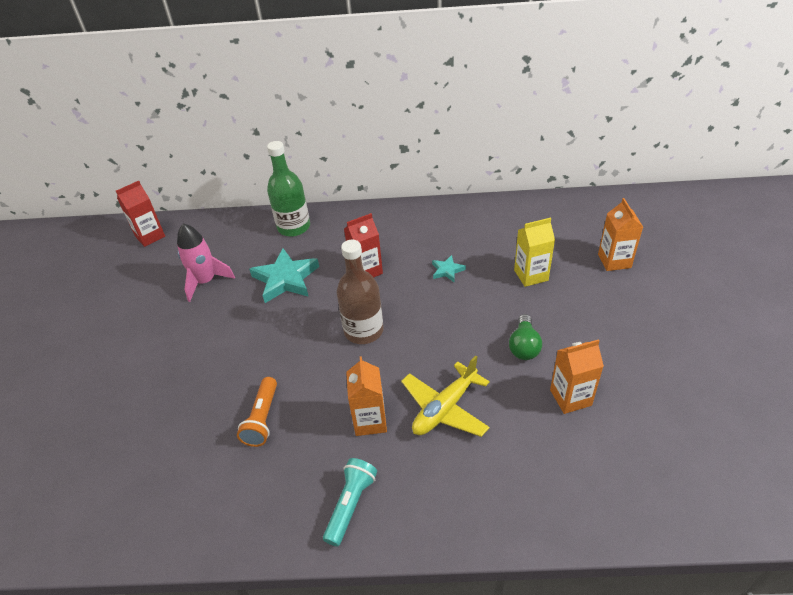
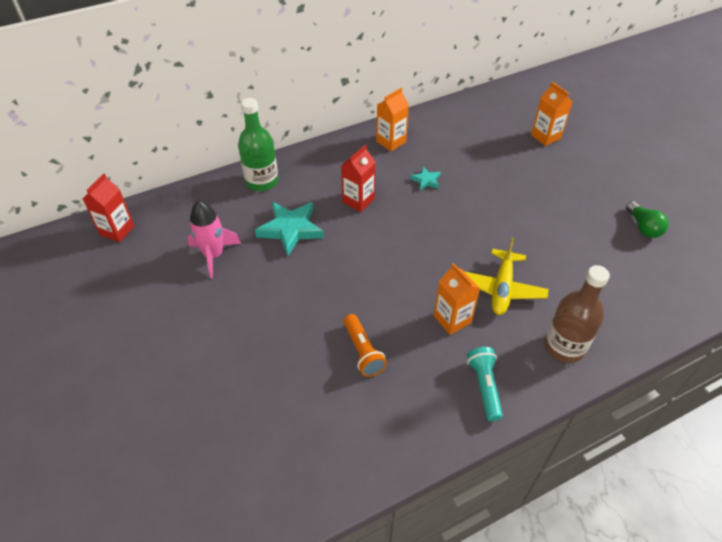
camera: 30 degrees left, 5 degrees up
brown bottle [337,240,384,344] -> brown bottle moved to [544,265,610,363]
green light bulb [509,314,542,360] -> green light bulb moved to [626,201,669,238]
yellow carton [514,218,555,287] -> none
orange carton [550,339,604,414] -> orange carton moved to [376,88,409,151]

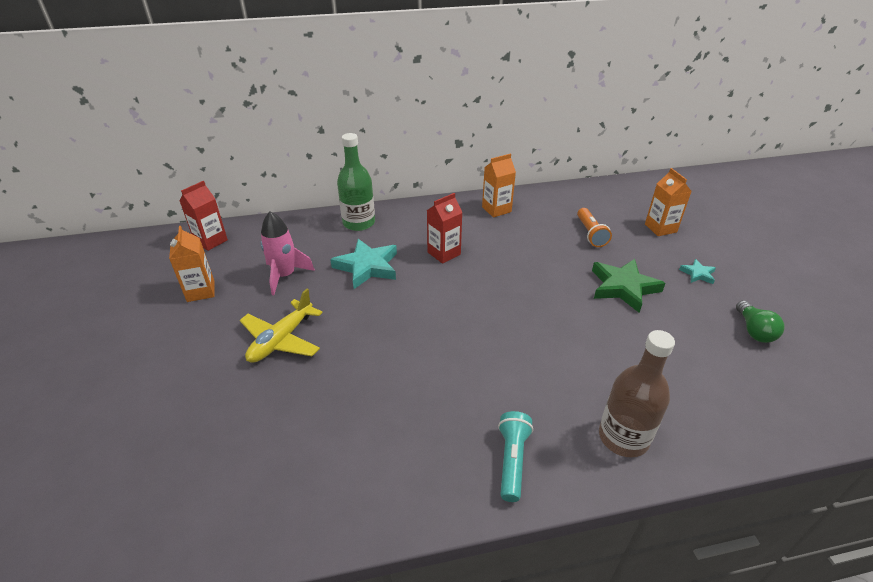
camera: 15 degrees right, 10 degrees down
orange flashlight [344,314,387,377] -> orange flashlight moved to [577,208,612,247]
turquoise star [410,166,441,190] -> turquoise star moved to [679,259,716,284]
orange carton [434,263,480,335] -> orange carton moved to [169,226,215,302]
yellow plane [464,238,549,315] -> yellow plane moved to [240,289,323,363]
none -> green star [592,259,666,313]

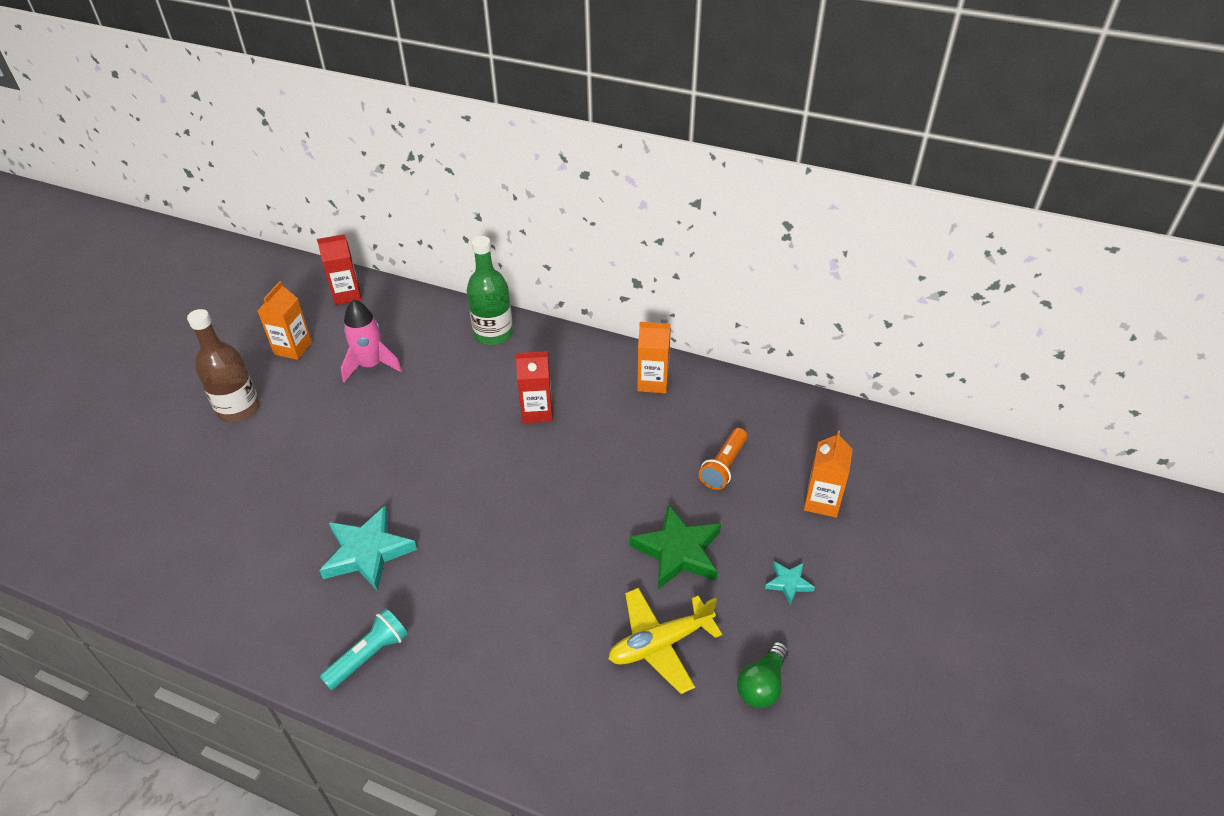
camera: 35 degrees right, 5 degrees up
yellow plane [240,289,323,363] -> yellow plane moved to [609,588,722,694]
turquoise star [330,239,397,289] -> turquoise star moved to [319,505,417,591]
brown bottle [599,330,675,457] -> brown bottle moved to [187,309,260,422]

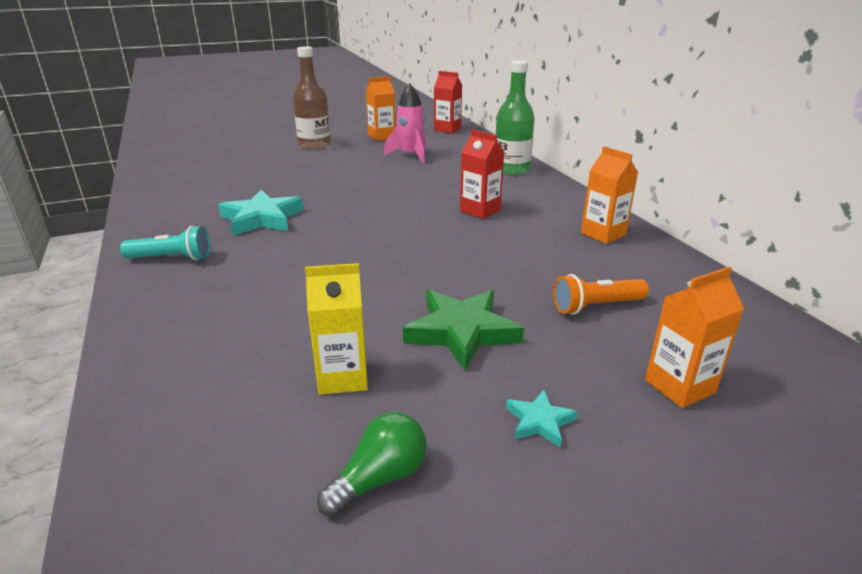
camera: 45 degrees right, 15 degrees down
yellow plane [609,588,722,694] -> yellow carton [305,263,368,395]
green light bulb [737,642,788,708] -> green light bulb turned 150 degrees clockwise [317,412,427,517]

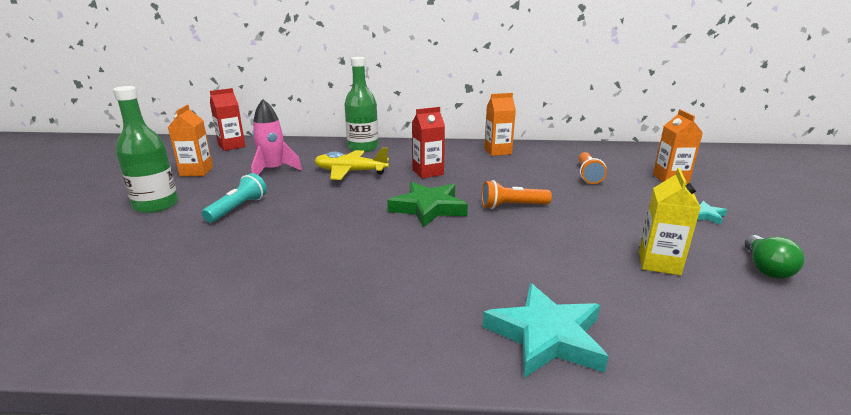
camera: 65 degrees left, 5 degrees down
turquoise flashlight [120,226,210,260] -> turquoise flashlight moved to [202,173,267,223]
turquoise star [218,190,304,236] -> turquoise star moved to [483,283,609,378]
brown bottle [293,46,331,150] -> green bottle [113,86,178,213]
green light bulb [317,412,427,517] -> green light bulb turned 150 degrees counterclockwise [745,235,805,279]
green star [403,290,524,370] -> green star moved to [387,182,468,227]
none -> yellow plane [315,147,389,180]
none -> orange flashlight [482,180,552,209]

